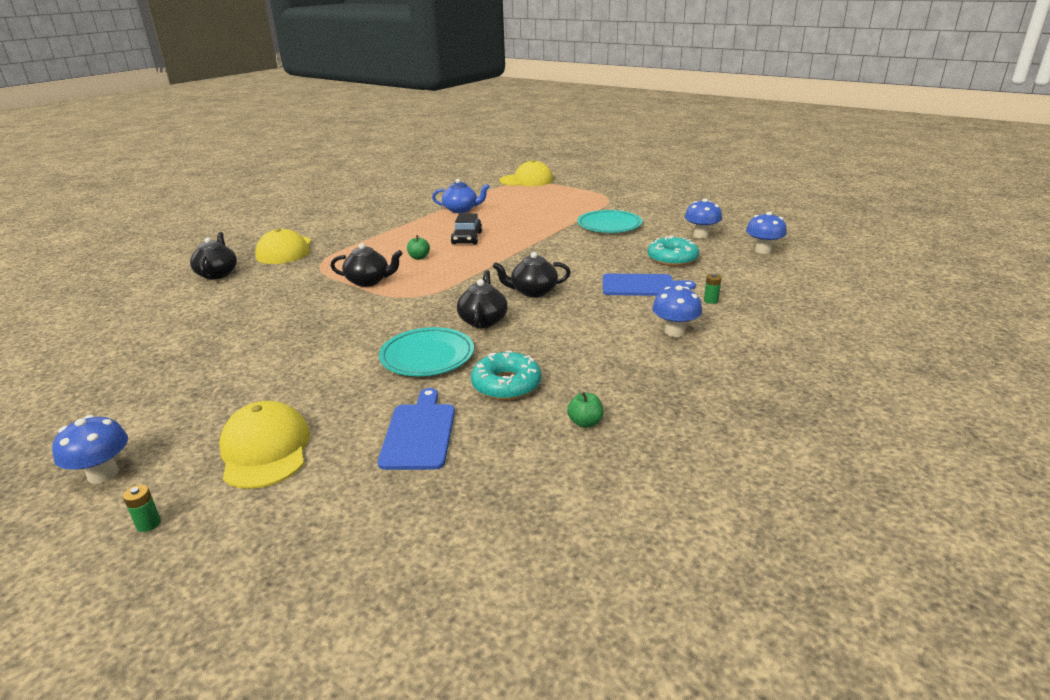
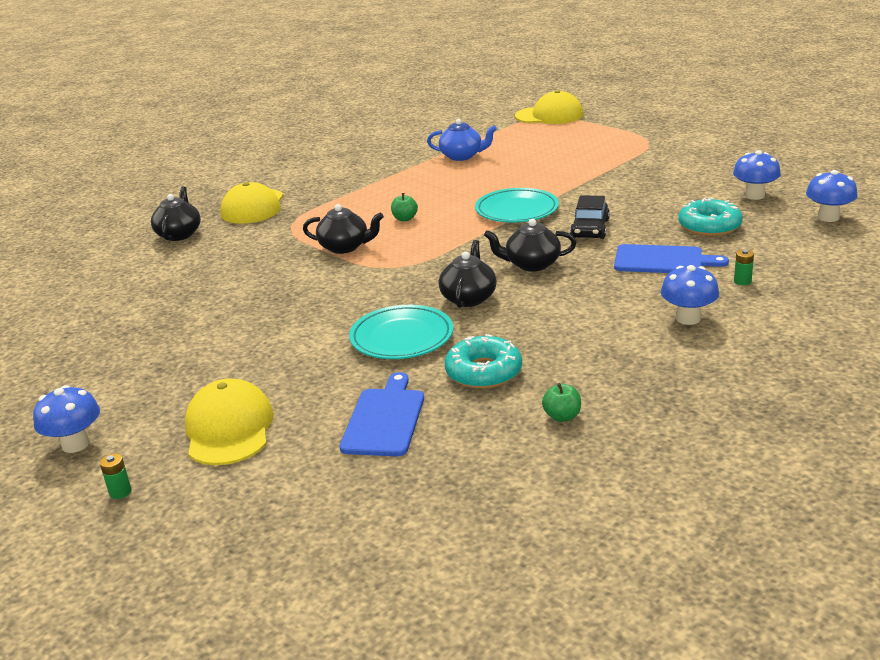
camera: 10 degrees right, 0 degrees up
black car [451,214,482,245] -> black car moved to [570,195,610,239]
turquoise plate [577,210,642,233] -> turquoise plate moved to [475,188,559,223]

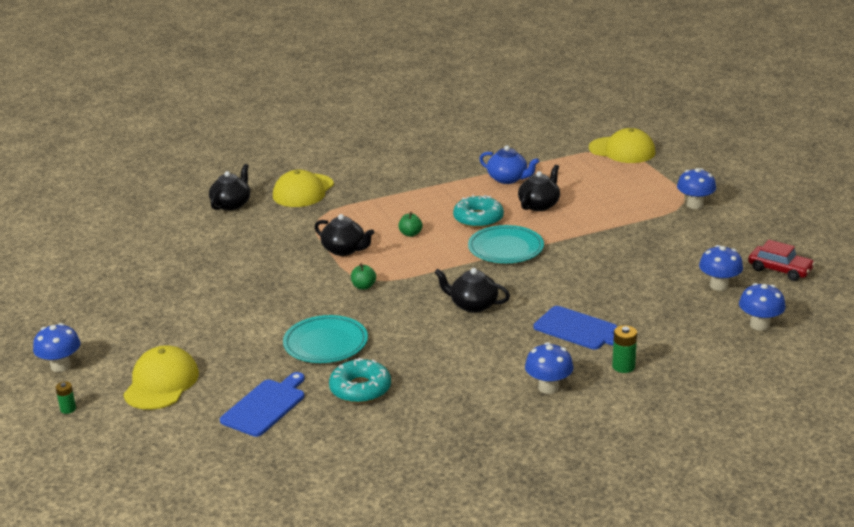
camera: 20 degrees right, 0 degrees up
black teapot [439,240,497,308] -> black teapot moved to [518,165,560,211]
green apple [542,383,581,422] -> green apple moved to [351,264,376,290]
black car [570,195,610,239] -> none
turquoise donut [679,197,743,236] -> turquoise donut moved to [453,195,504,228]
green battery [734,249,754,285] -> green battery [612,325,637,373], size x1.51
none -> blue mushroom [677,168,716,209]
none -> red car [748,240,815,281]

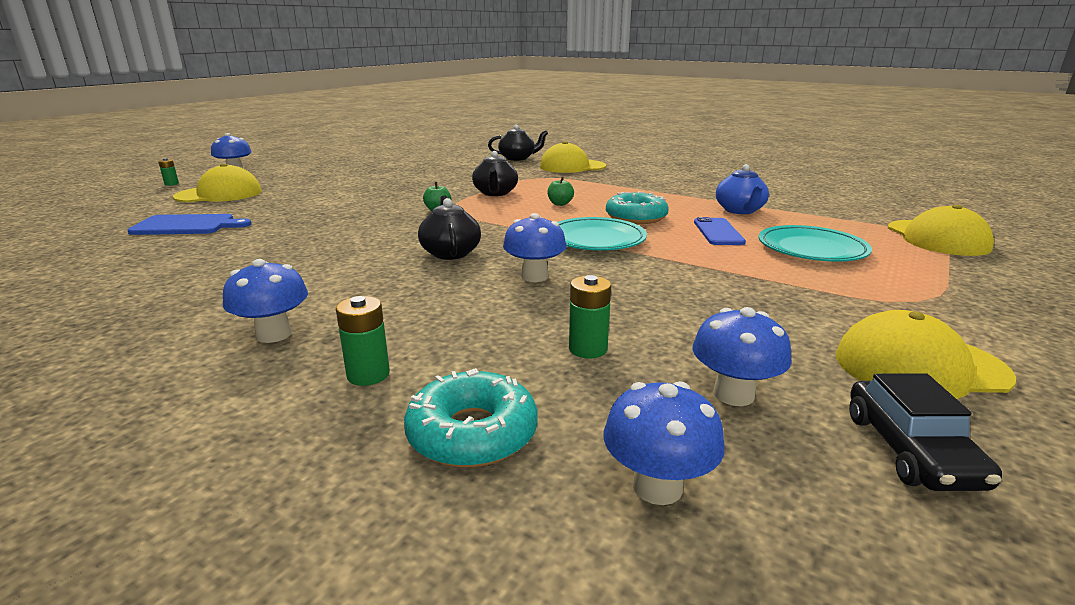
camera: 55 degrees right, 5 degrees down
turquoise plate [283,315,368,363] -> turquoise plate moved to [758,225,872,262]
turquoise donut [329,358,391,403] -> turquoise donut moved to [404,368,537,468]
black teapot [518,165,560,211] -> blue phone [694,217,746,245]
blue cutting board [534,306,617,350] -> none
blue mushroom [677,168,716,209] -> blue mushroom moved to [503,213,567,282]
red car [748,240,815,281] -> black car [849,373,1002,491]
none -> green battery [569,275,611,359]
none -> yellow cap [836,310,1016,399]

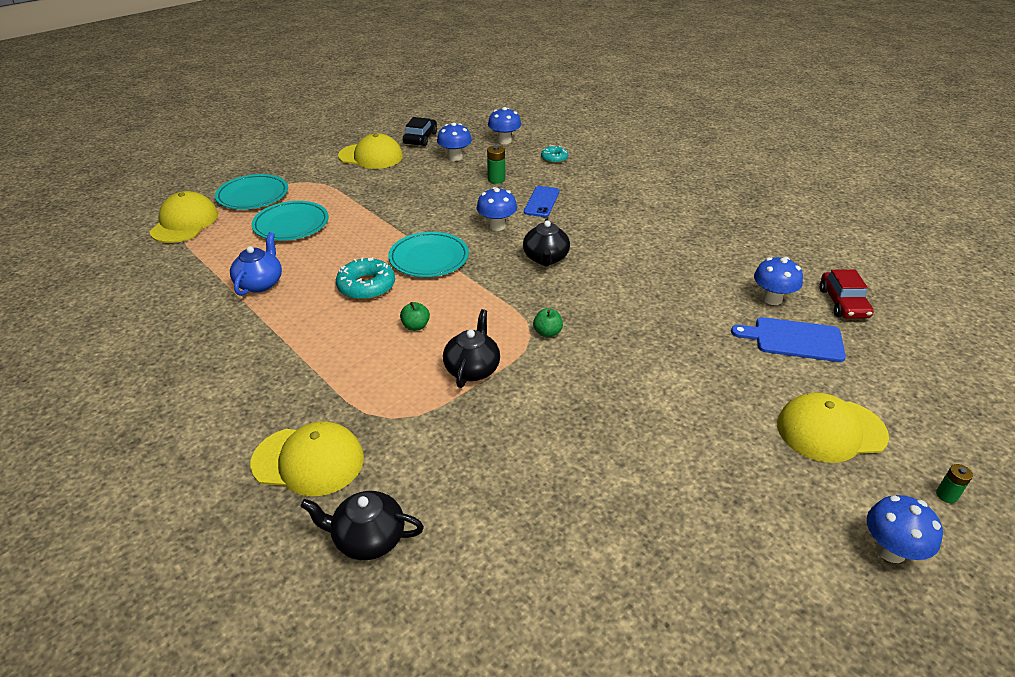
camera: 165 degrees left, 15 degrees up
blue mushroom [223,259,308,343] -> blue mushroom moved to [754,257,803,305]
green battery [336,296,390,386] -> none
turquoise donut [404,368,537,468] -> turquoise donut [541,145,568,163], size x0.61
blue phone [694,217,746,245] -> blue phone moved to [524,186,559,217]
none -> turquoise plate [215,174,288,210]
none -> red car [820,269,874,319]

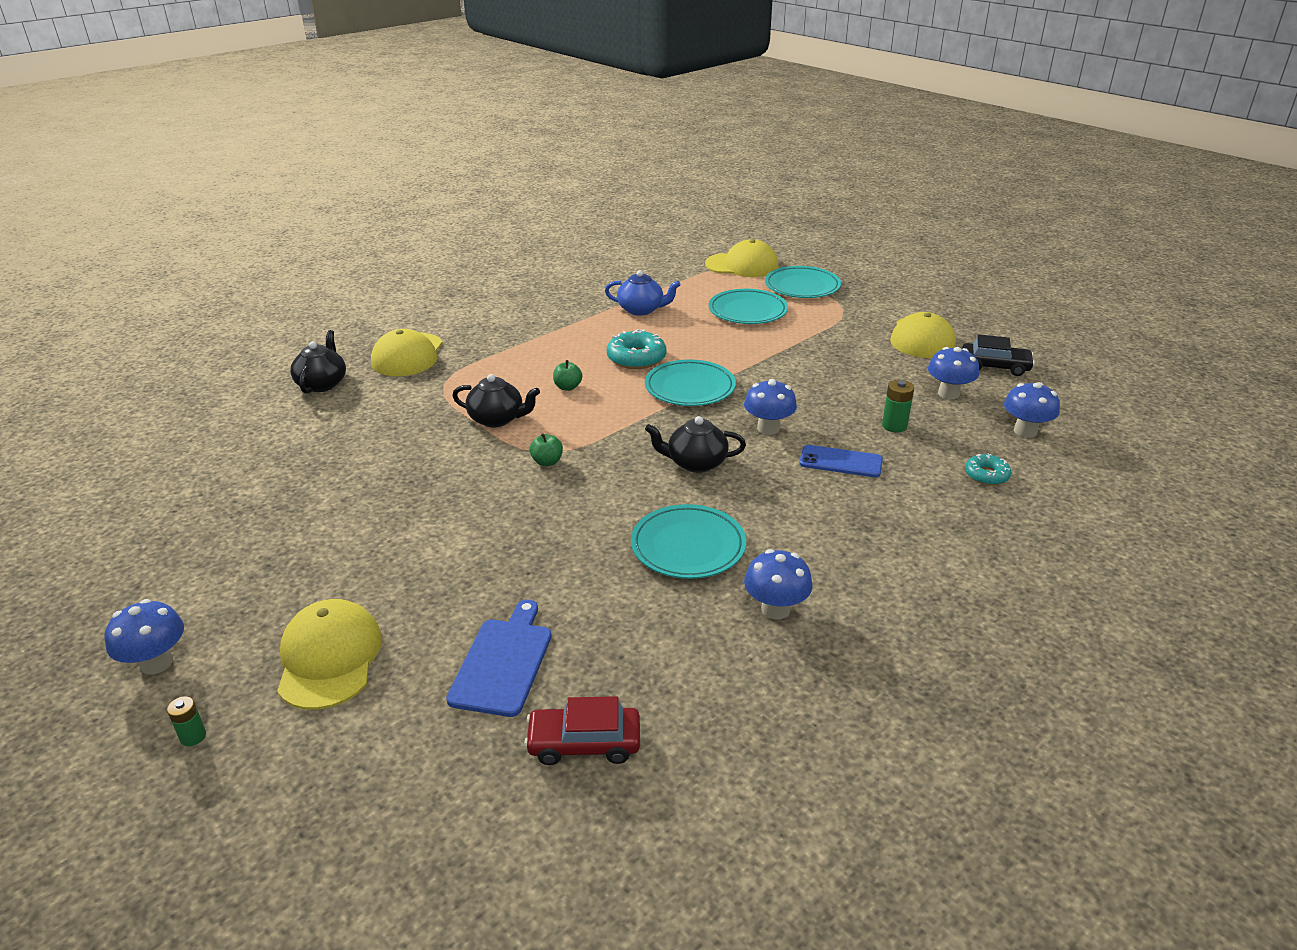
camera: 90 degrees right, 5 degrees down
blue mushroom [754,257,803,305] -> blue mushroom moved to [744,549,812,620]
none -> turquoise plate [631,504,746,579]

